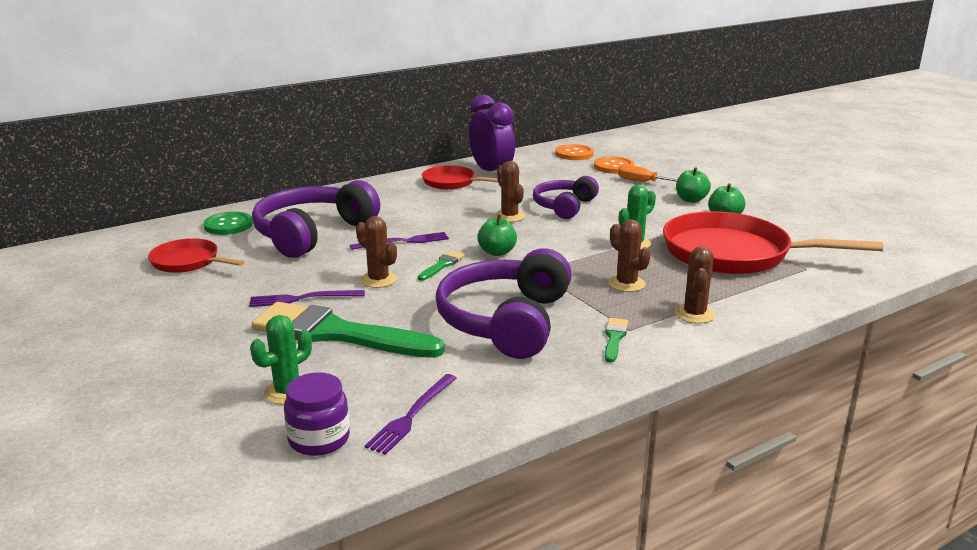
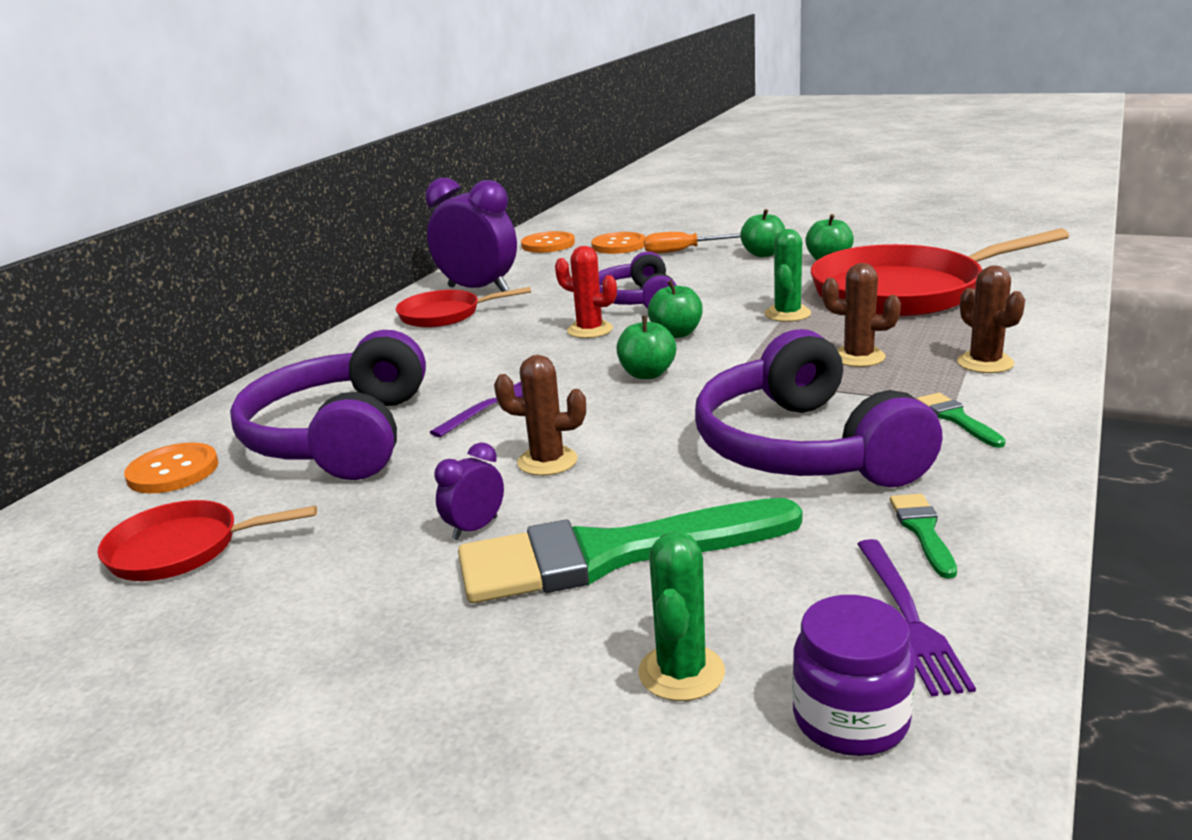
camera: 30 degrees left, 0 degrees up
green button [203,212,253,235] -> orange button [124,442,218,494]
purple fork [249,290,365,307] -> purple clock [434,442,504,540]
green brush [418,250,465,281] -> green brush moved to [890,494,957,579]
brown cactus [494,161,525,222] -> red cactus [555,246,617,338]
none -> green apple [648,280,703,338]

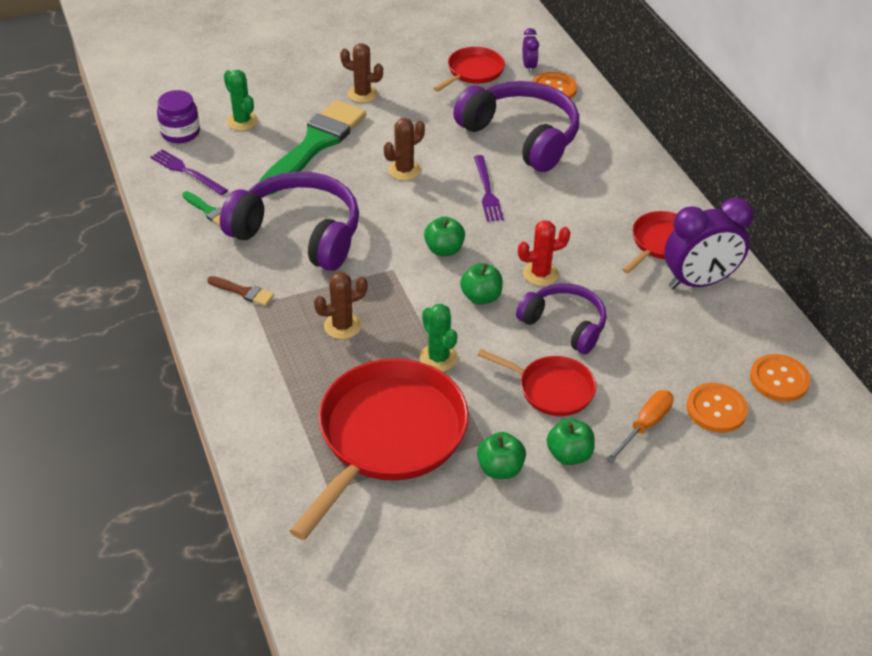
camera: 130 degrees right, 20 degrees up
purple clock [434,442,504,540] -> purple clock moved to [523,28,539,73]
green brush [917,393,1006,448] -> brown brush [207,276,274,306]
brown cactus [957,265,1025,373] -> brown cactus moved to [340,43,383,103]
none -> red pan [477,349,596,416]

